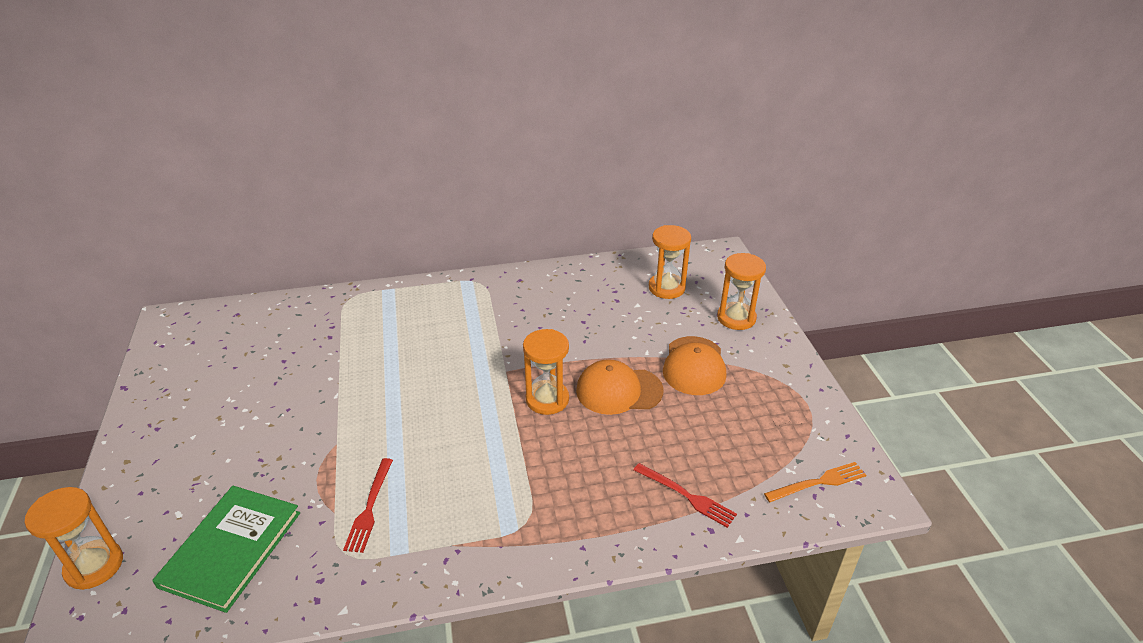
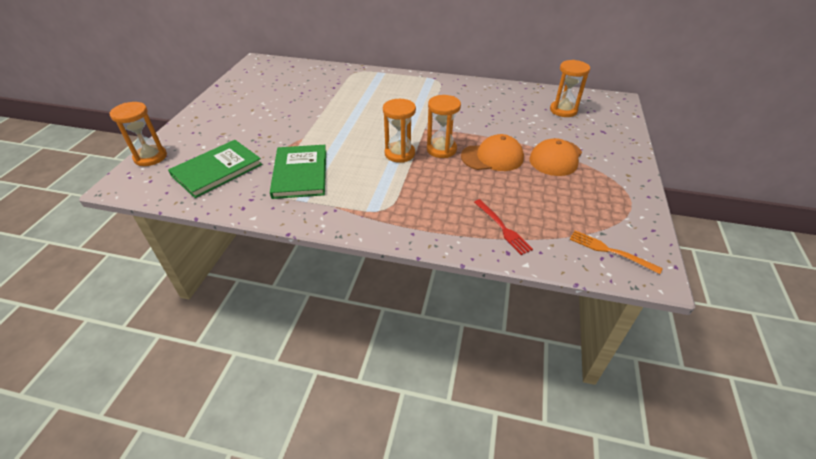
camera: 25 degrees right, 5 degrees up
red fork [343,458,393,553] -> green book [270,145,326,199]
orange cap [576,359,663,415] -> orange cap turned 150 degrees clockwise [461,134,524,171]
orange hourglass [717,253,766,330] -> orange hourglass moved to [383,99,416,163]
orange fork [764,462,866,502] -> orange fork turned 150 degrees counterclockwise [569,230,663,274]

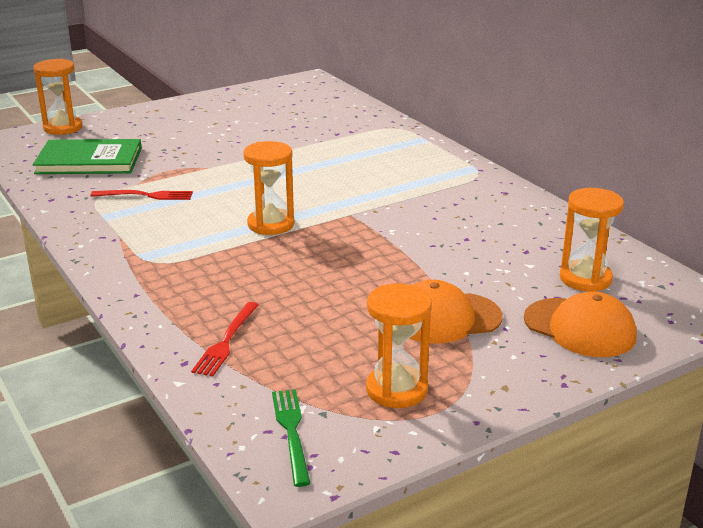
camera: 45 degrees right, 15 degrees down
green book [270,145,326,199] -> red fork [90,190,193,200]
orange hourglass [427,95,461,158] -> orange hourglass moved to [366,284,432,408]
orange cap [461,134,524,171] -> orange cap moved to [524,291,636,357]
orange fork [569,230,663,274] -> green fork [272,389,311,487]

